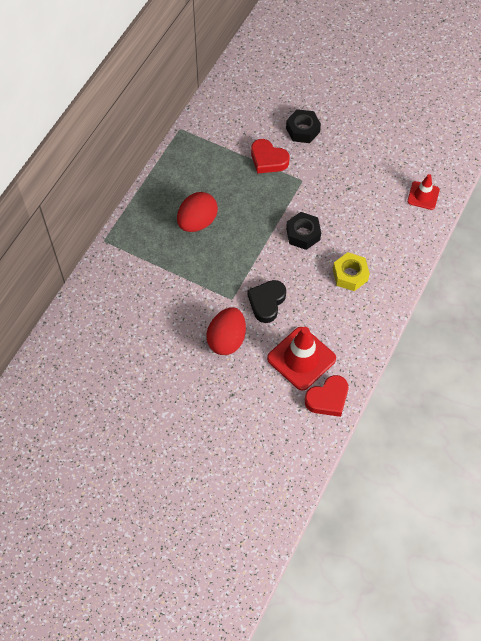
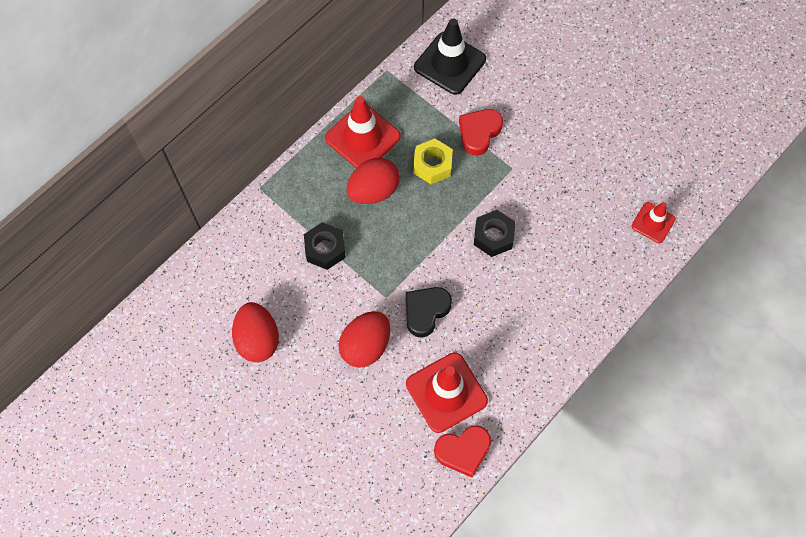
camera: 15 degrees right, 5 degrees up
red heart [251,139,289,174] -> red heart turned 75 degrees clockwise [459,109,503,156]
black nut [286,109,321,143] -> black nut moved to [304,222,346,270]
yellow nut [333,252,370,291] -> yellow nut moved to [413,138,453,184]
none -> red egg [232,302,279,362]
none -> red traffic cone [325,96,401,168]
none -> black traffic cone [414,19,486,95]

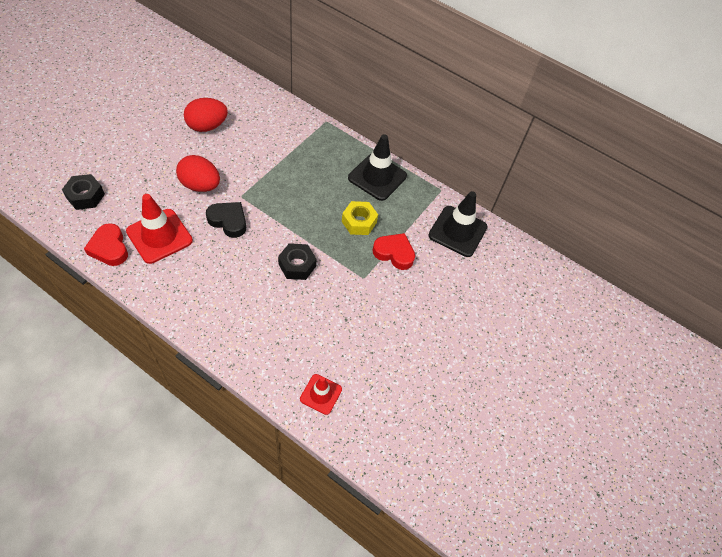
camera: 75 degrees right, 10 degrees down
black nut [304,222,346,270] -> black nut moved to [62,174,105,210]
red traffic cone [325,96,401,168] -> black traffic cone [348,134,407,201]
red egg [347,158,400,204] -> none

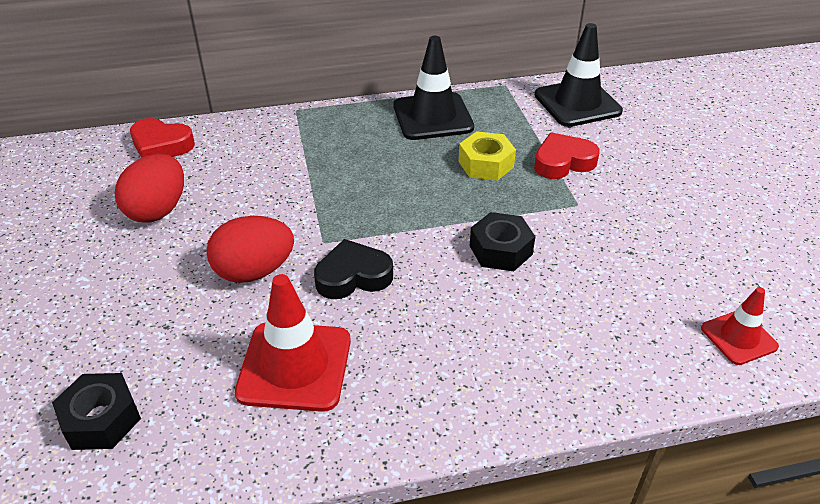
camera: 40 degrees left, 15 degrees down
red heart [84,223,128,266] -> red heart moved to [130,118,195,158]

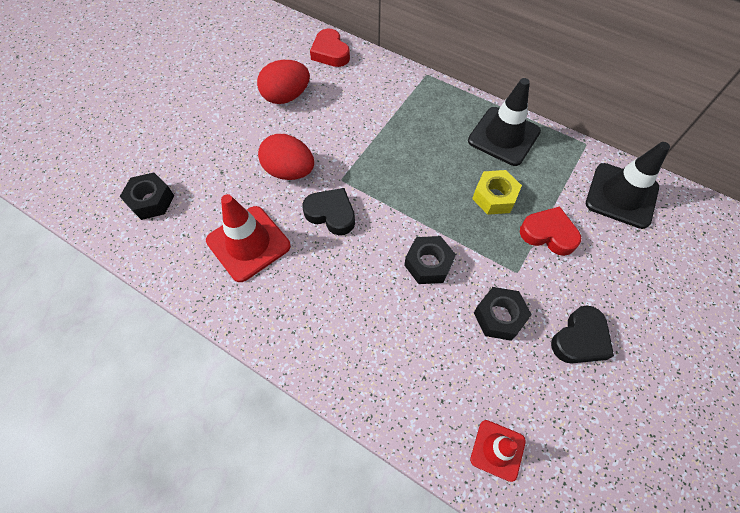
camera: 45 degrees right, 20 degrees up
none -> black nut [474,287,532,341]
none -> black heart [551,305,614,364]

